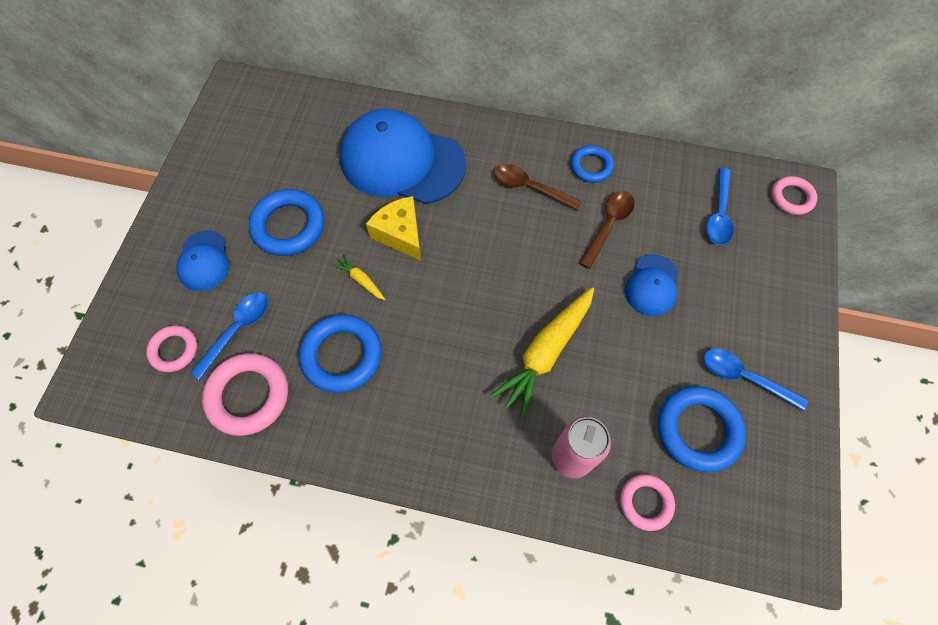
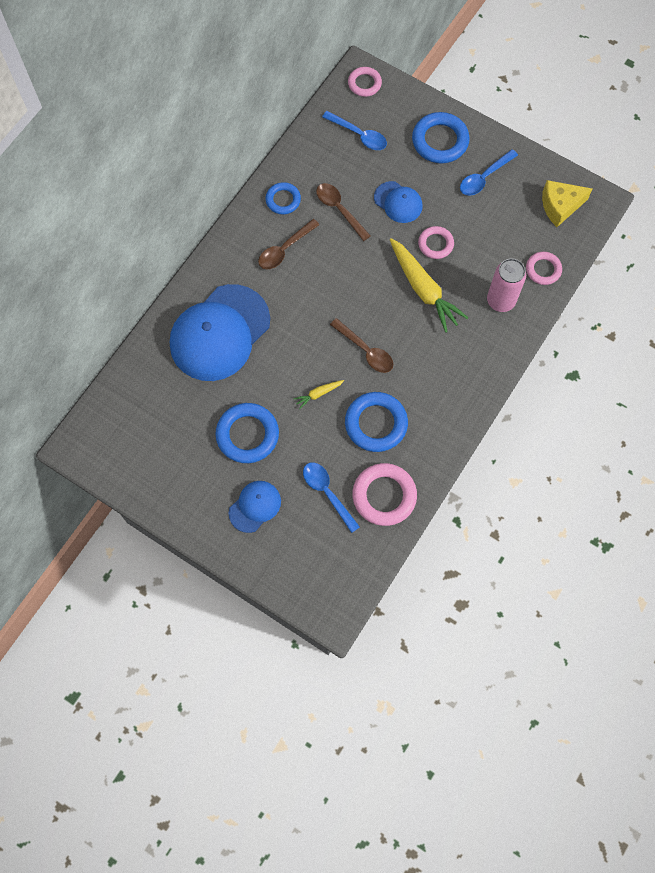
camera: 70 degrees left, 5 degrees up
pink ring [146,325,197,372] -> pink ring moved to [418,226,454,259]
blue cap [176,231,229,291] -> blue cap turned 60 degrees counterclockwise [229,481,281,533]
yellow cheese [366,196,421,261] -> yellow cheese moved to [542,180,592,227]
blue ring [658,386,746,472] -> blue ring moved to [412,112,470,163]
none -> brown spoon [330,318,393,373]

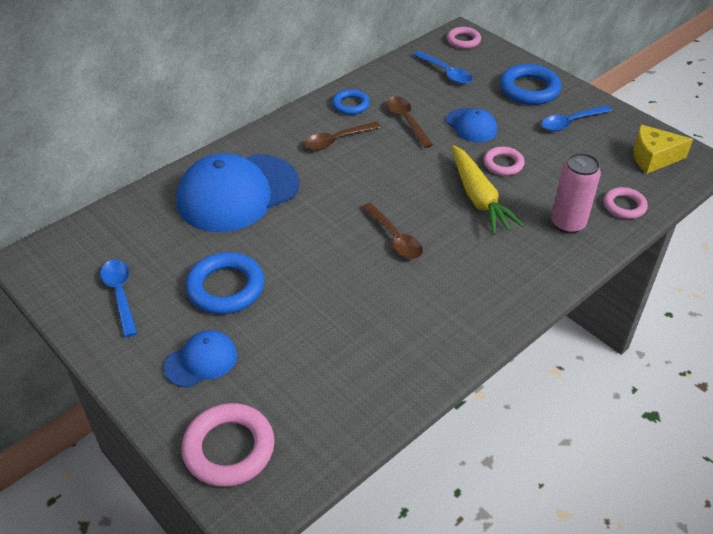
camera: 15 degrees right, 25 degrees down
yellow carrot [294,380,344,409] -> none
blue spoon [303,462,360,533] -> blue spoon moved to [100,259,137,337]
blue ring [345,392,408,452] -> none
pink ring [352,463,417,526] -> pink ring moved to [182,403,275,487]

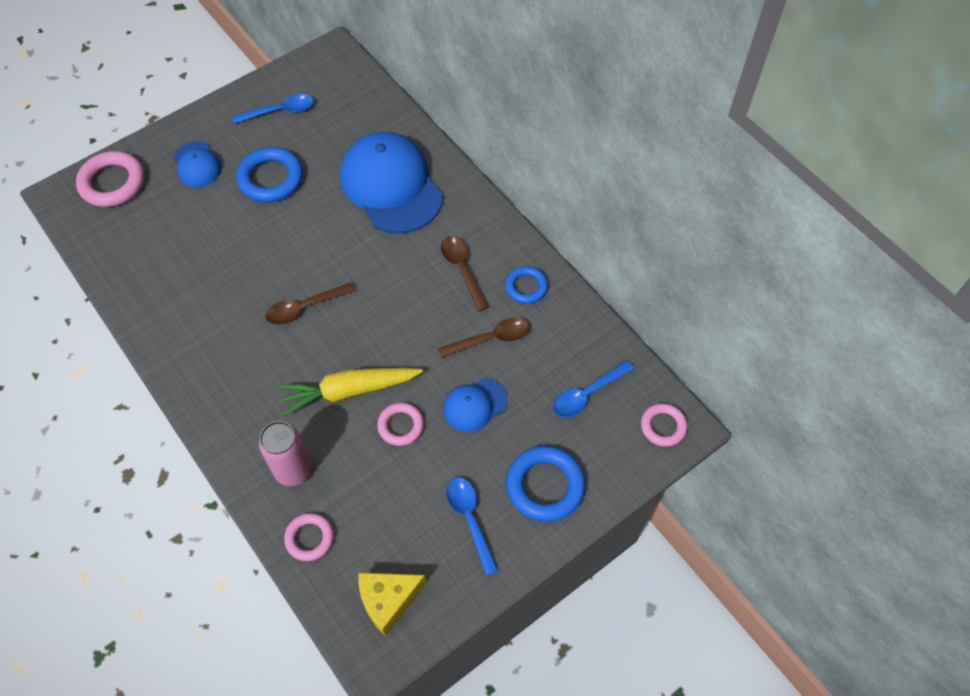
camera: 95 degrees right, 15 degrees up
yellow cheese [633,124,693,174] -> yellow cheese turned 120 degrees counterclockwise [359,573,427,636]

